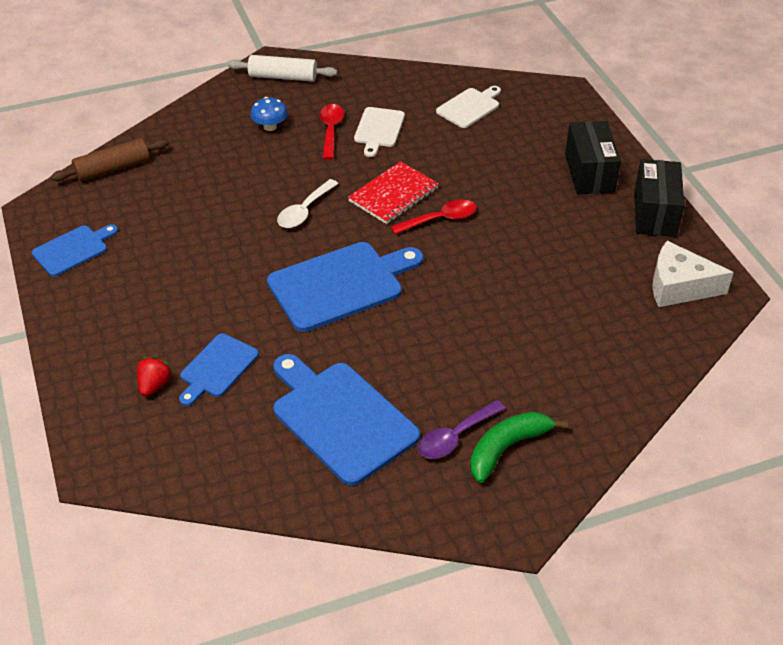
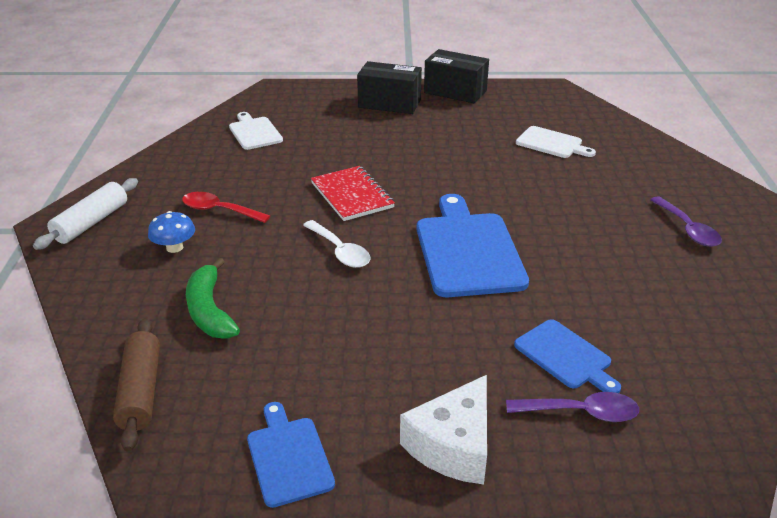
camera: 70 degrees left, 10 degrees down
red strawberry [137,357,173,396] -> purple spoon [506,392,639,422]
blue cutting board [273,354,420,486] -> none
white cutting board [354,107,405,157] -> white cutting board moved to [516,126,596,158]
red spoon [391,200,477,234] -> none
green banana [470,412,568,483] -> green banana moved to [186,258,240,339]
white cheese [652,241,734,307] -> white cheese moved to [400,375,487,485]

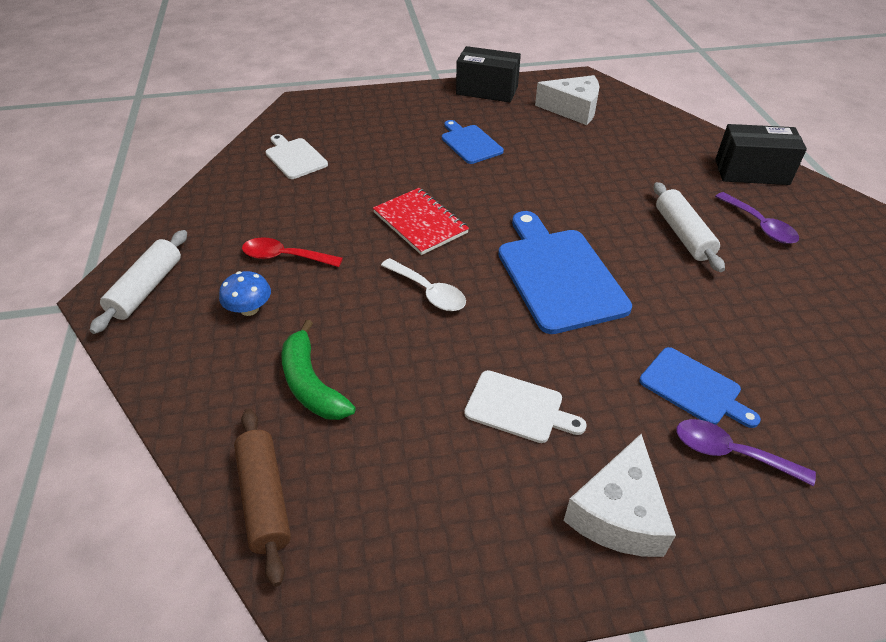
camera: 10 degrees left, 10 degrees up
blue cutting board [247,402,335,508] -> blue cutting board moved to [442,120,504,164]
black box [357,61,422,114] -> black box moved to [715,124,807,185]
purple spoon [506,392,639,422] -> purple spoon turned 150 degrees counterclockwise [676,419,816,486]
white cutting board [516,126,596,158] -> white cutting board moved to [464,370,586,443]
none -> white cheese [535,75,600,125]
none -> white rolling pin [654,182,725,272]

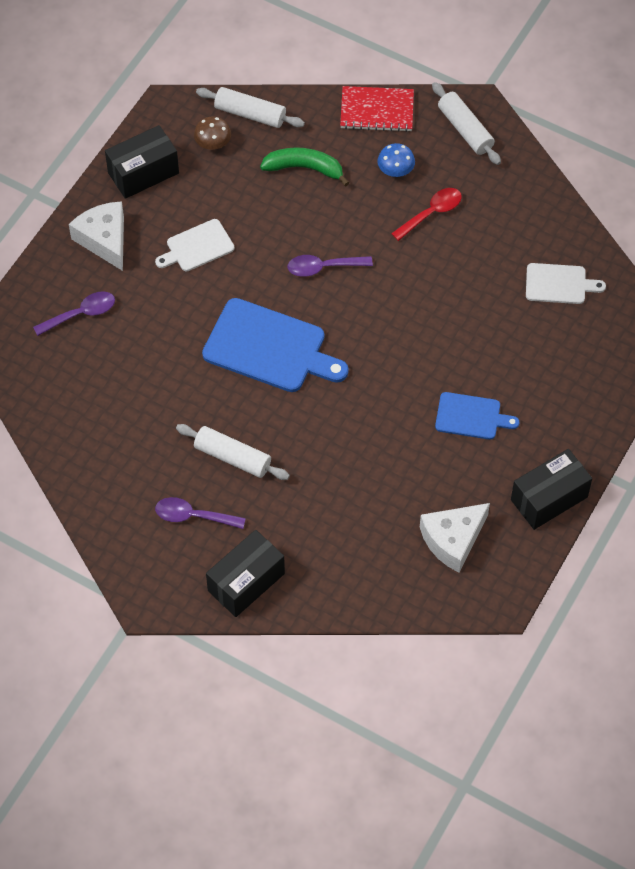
camera: 130 degrees right, 15 degrees up
brown rolling pin [234,409,291,587] -> white rolling pin [196,87,305,128]
red notebook [373,188,469,255] -> red notebook moved to [340,86,414,132]
white spoon [381,258,466,311] -> purple spoon [287,255,373,277]
blue cutting board [639,347,761,428] -> none
none -> black box [105,125,179,199]
none -> brown mushroom [194,117,231,150]

